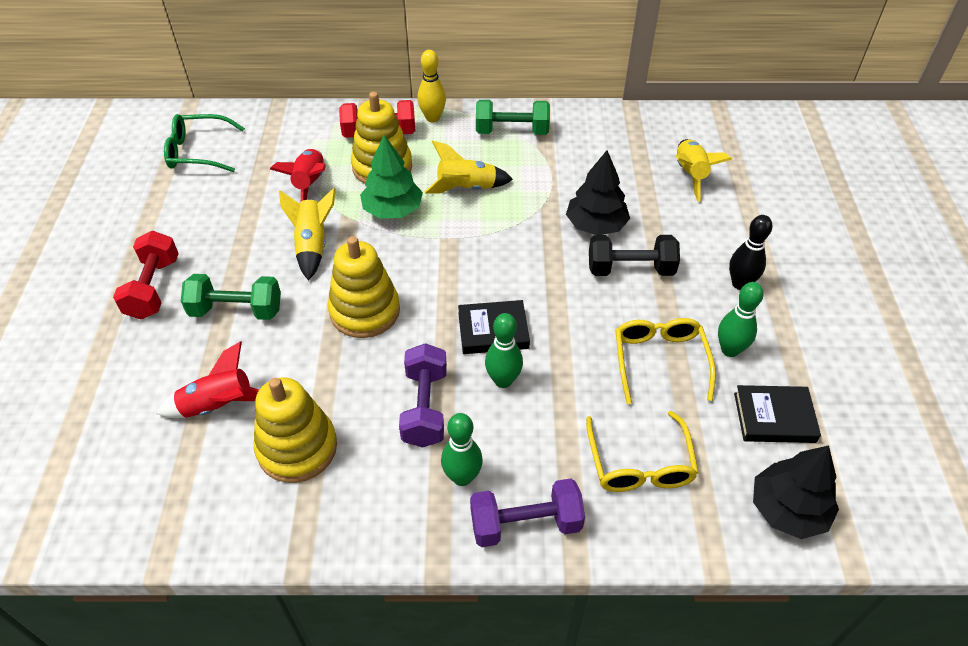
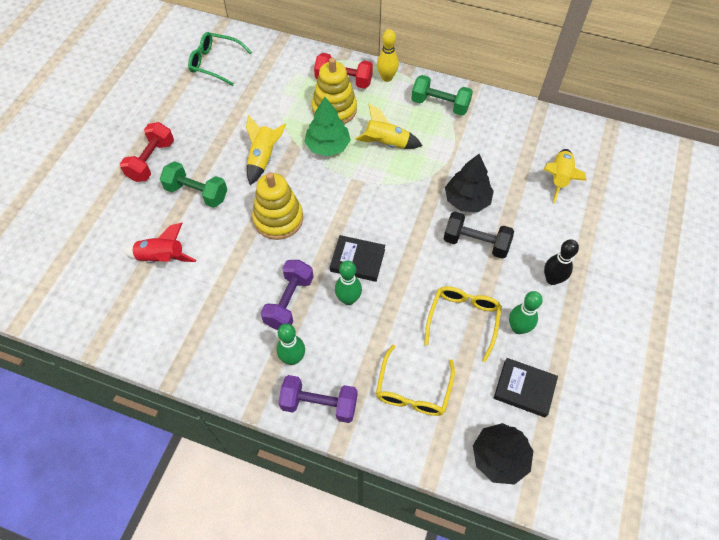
camera: 20 degrees right, 10 degrees up
yellow stacking toy [254,378,337,483] -> none
red rocket [270,148,326,201] -> none

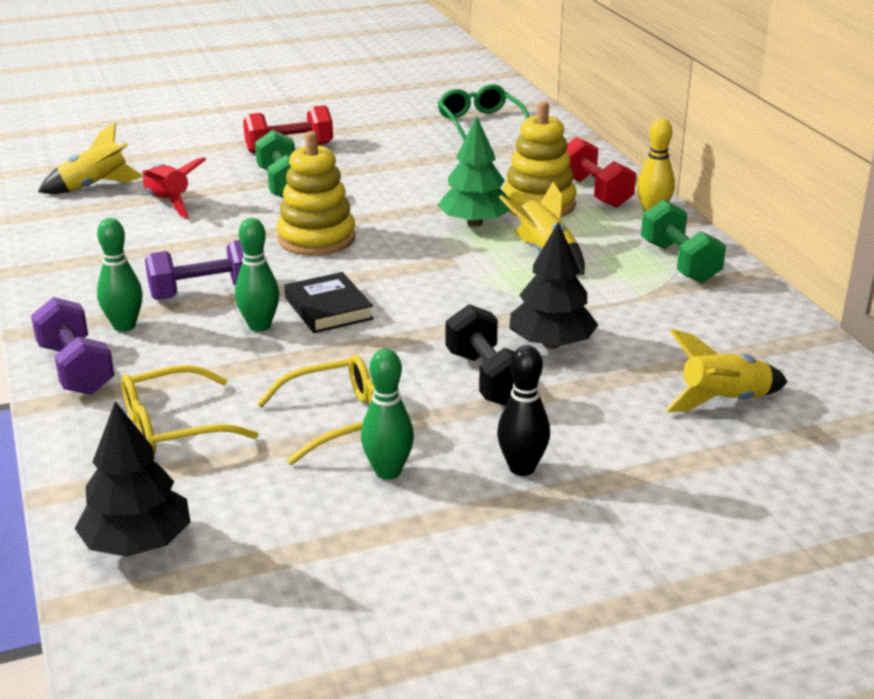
camera: 50 degrees right, 30 degrees down
yellow rocket [246,115,286,185] -> yellow rocket moved to [38,123,144,194]
black book [494,358,558,418] -> none

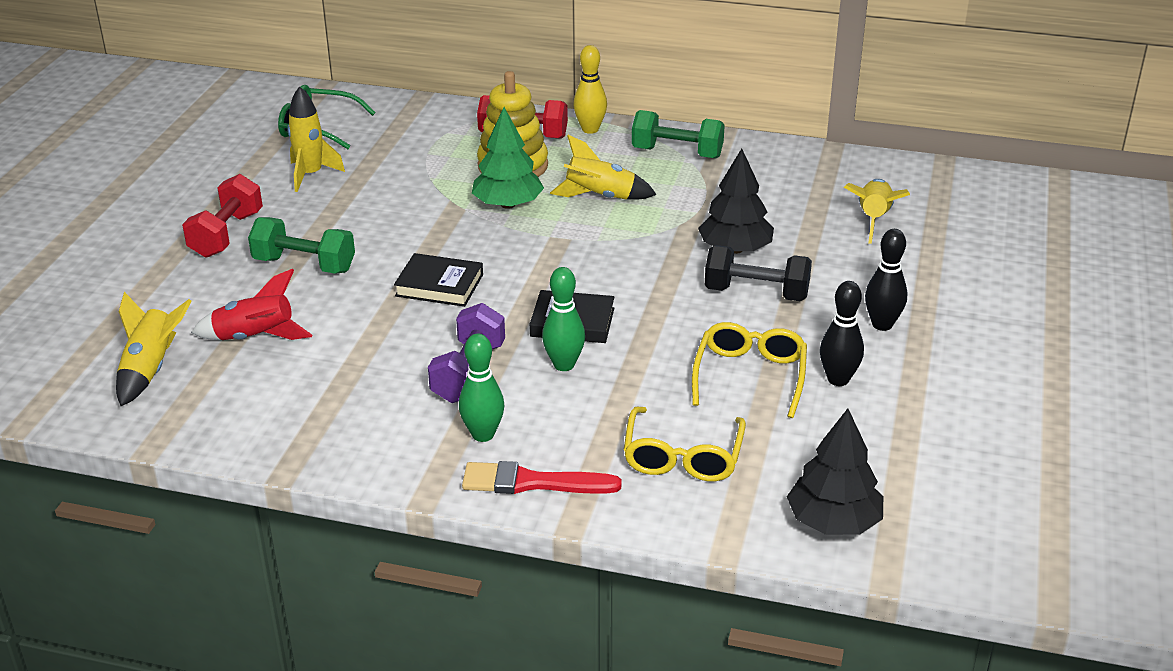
camera: 55 degrees left, 5 degrees up
purple dumbbell [31,297,114,395] -> red brush [462,461,622,494]
yellow stacking toy [277,131,356,256] -> black book [394,253,483,307]
green bowling pin [361,349,414,480] -> black bowling pin [820,281,864,386]
none -> yellow rocket [287,86,345,192]

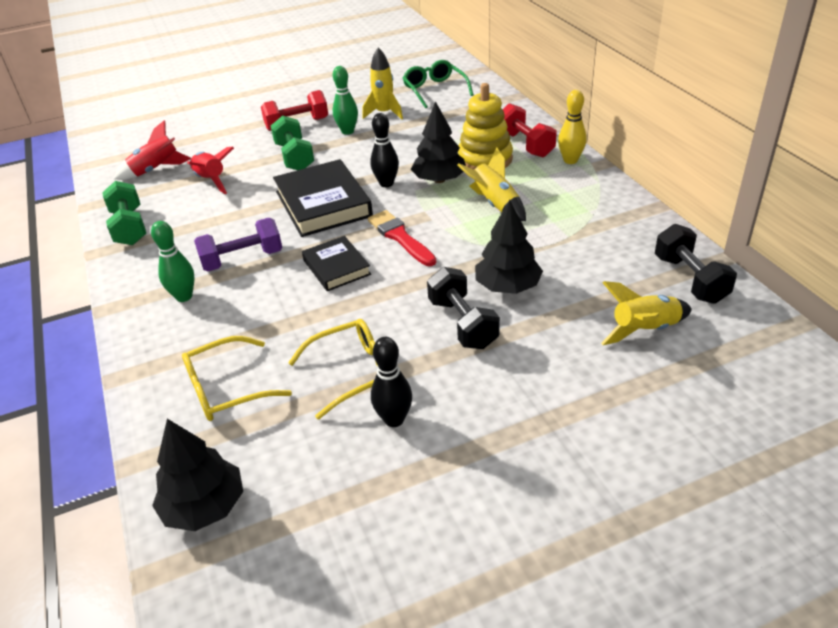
camera: 55 degrees right, 5 degrees up
yellow rocket [116,292,191,406] -> red rocket [114,120,191,180]
black book [394,253,483,307] -> black book [273,159,373,237], size x1.71
red brush [462,461,622,494] -> red brush moved to [368,210,436,266]
green tree [472,107,544,209] -> black tree [411,101,466,183]
green bowling pin [542,267,585,371] -> green bowling pin moved to [332,66,358,135]
green dumbbell [632,110,725,158] -> green dumbbell moved to [102,181,146,245]
black bowling pin [865,229,908,331] -> black bowling pin moved to [370,113,399,187]
none -> black dumbbell [655,224,737,304]

